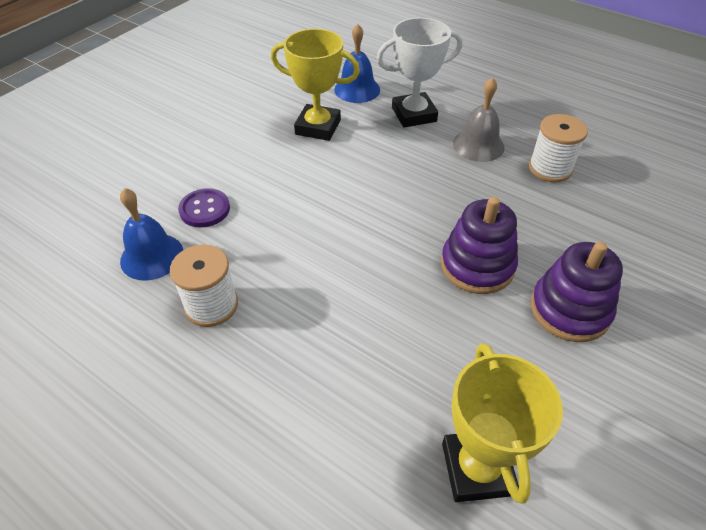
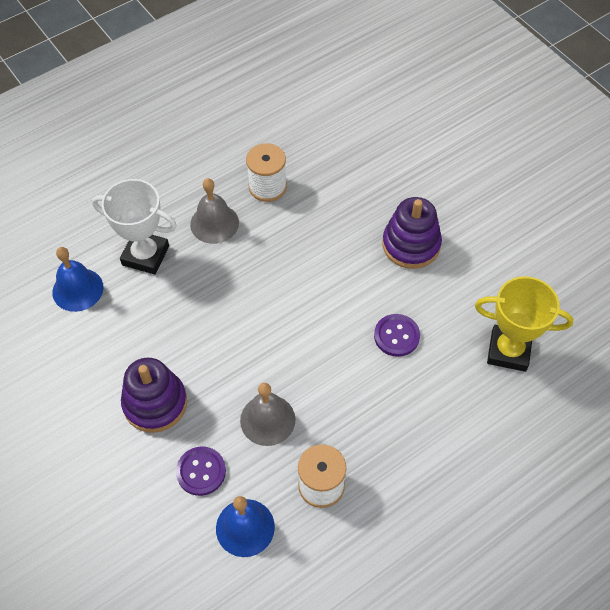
camera: 70 degrees left, 10 degrees up
yellow trophy [271,29,360,141] -> none
white trophy [377,18,463,128] -> white trophy turned 75 degrees counterclockwise [92,179,177,274]
purple stacking toy [441,197,518,294] -> purple stacking toy moved to [121,358,187,433]
none -> grey bell [240,383,295,446]
none -> purple button [374,314,420,357]

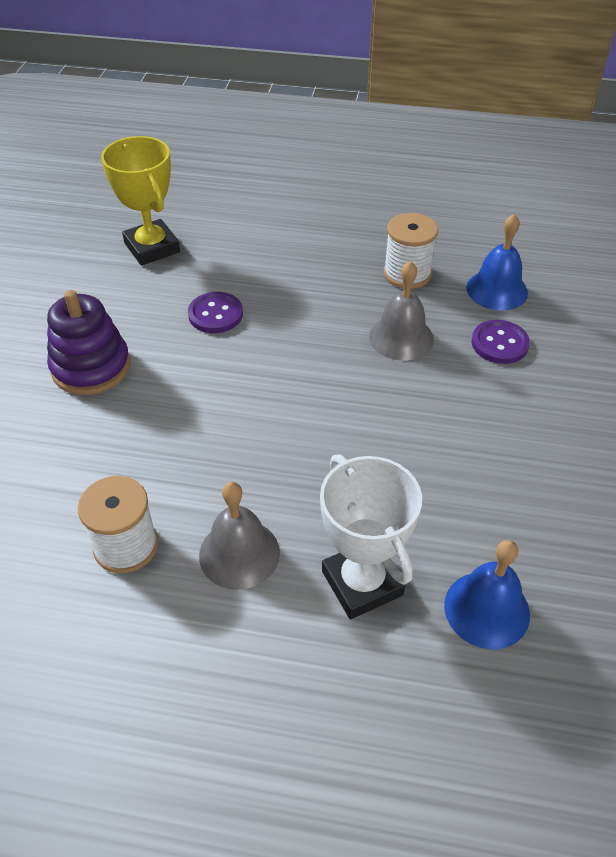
camera: 135 degrees left, 10 degrees down
purple stacking toy [121,358,187,433] -> none

